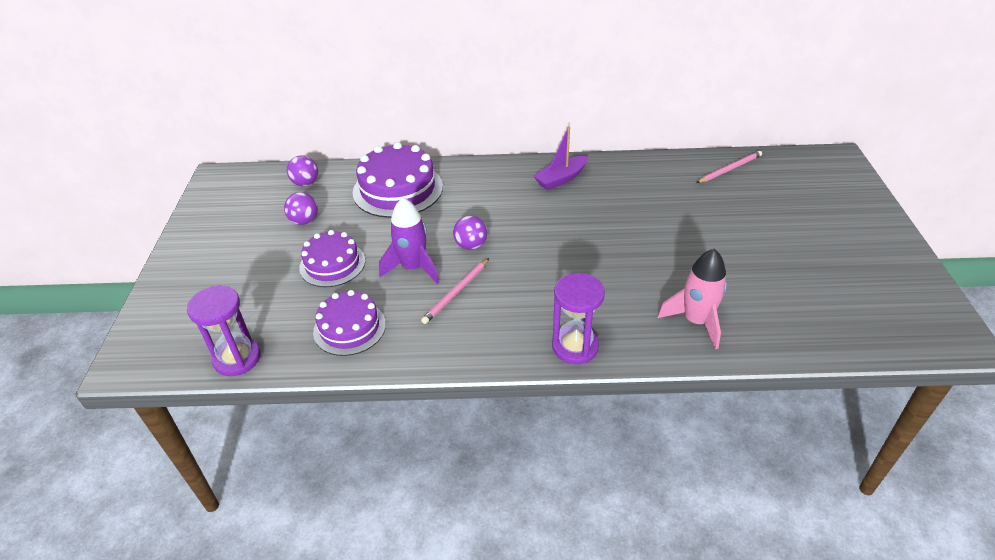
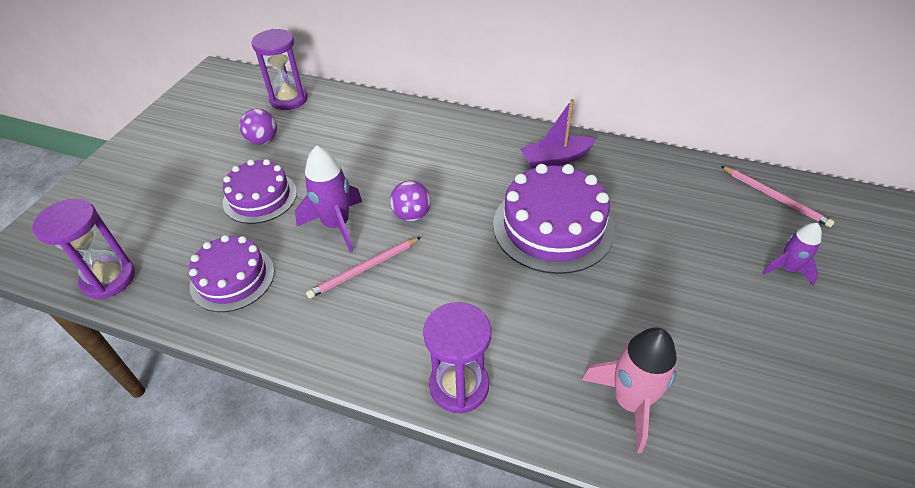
camera: 20 degrees right, 5 degrees up
purple ball [287,155,318,186] -> purple hourglass [251,29,308,110]
purple cake [353,142,443,218] -> purple cake moved to [493,164,615,274]
pink pencil [697,151,762,183] -> pink pencil turned 60 degrees clockwise [721,166,835,227]
none -> purple rocket [763,223,822,286]

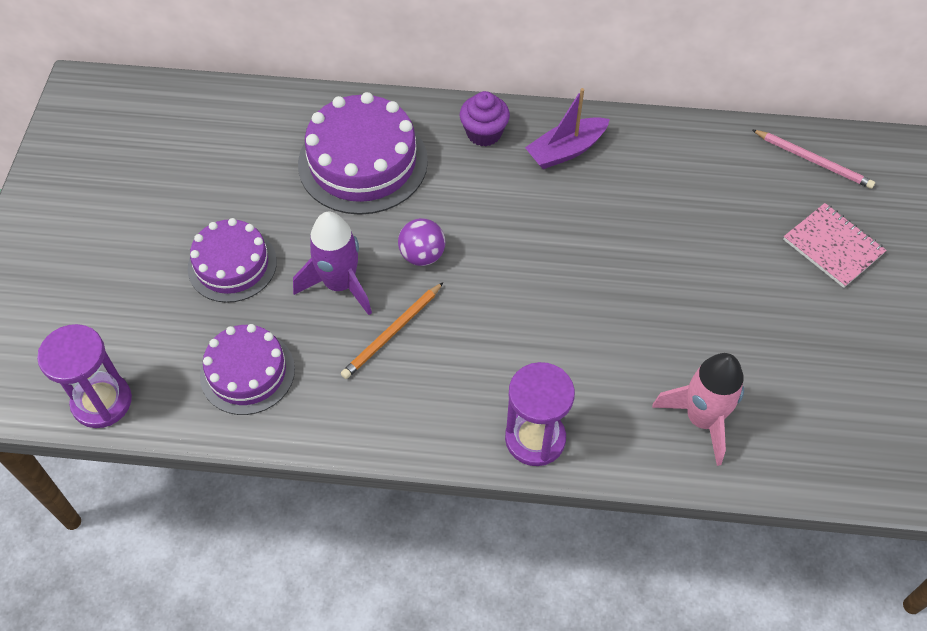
camera: 15 degrees left, 10 degrees up
purple ball [239,109,277,145] -> none
purple hourglass [251,29,308,110] -> none
pink pencil [306,237,421,299] -> orange pencil [341,282,443,379]
purple cake [493,164,615,274] -> purple cake moved to [298,92,428,215]
purple rocket [763,223,822,286] -> pink notebook [783,203,887,288]
none -> purple cupcake [460,91,510,147]

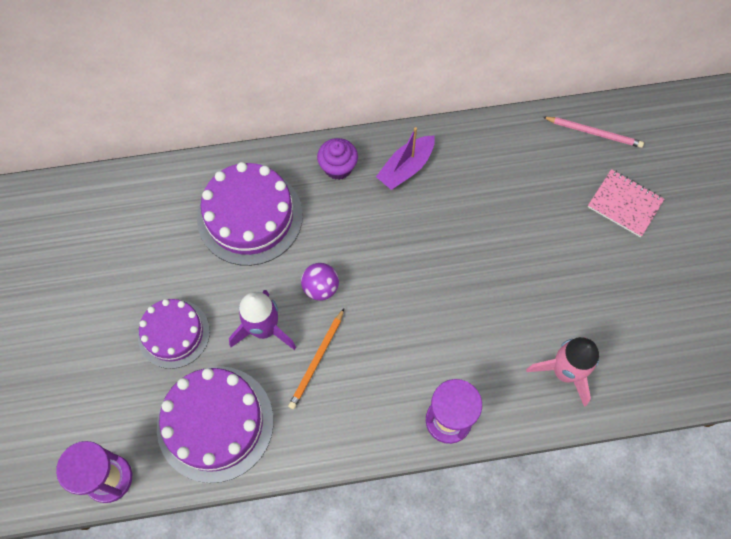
camera: 15 degrees left, 10 degrees up
purple cake [200,324,295,415] -> purple cake [157,366,274,483], size x1.56

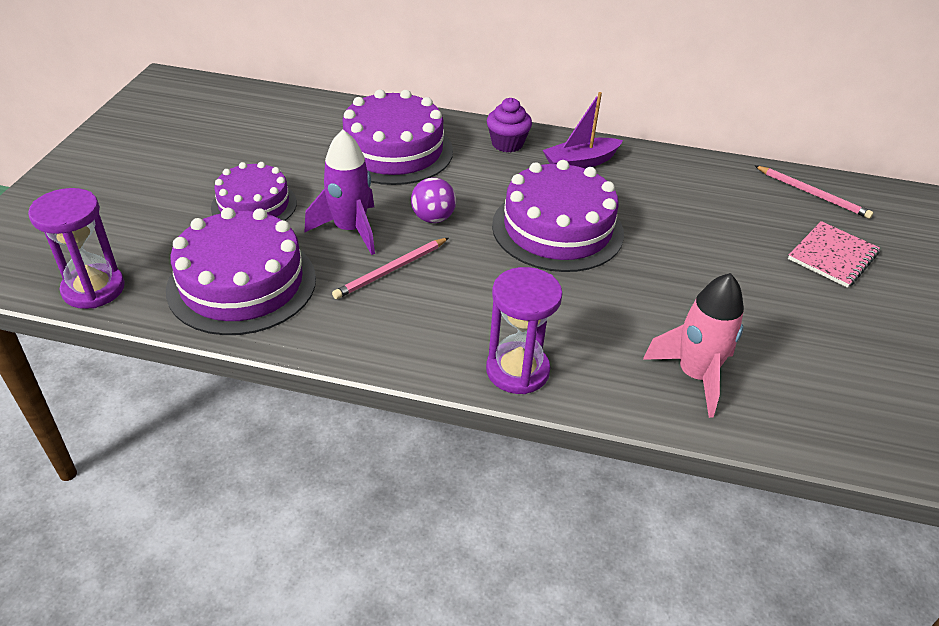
camera: 20 degrees right, 25 degrees down
orange pencil [288,309,344,409] -> pink pencil [332,238,448,299]
pink notebook [588,169,664,237] -> pink notebook turned 75 degrees clockwise [788,221,880,288]
none -> purple cake [492,160,624,272]

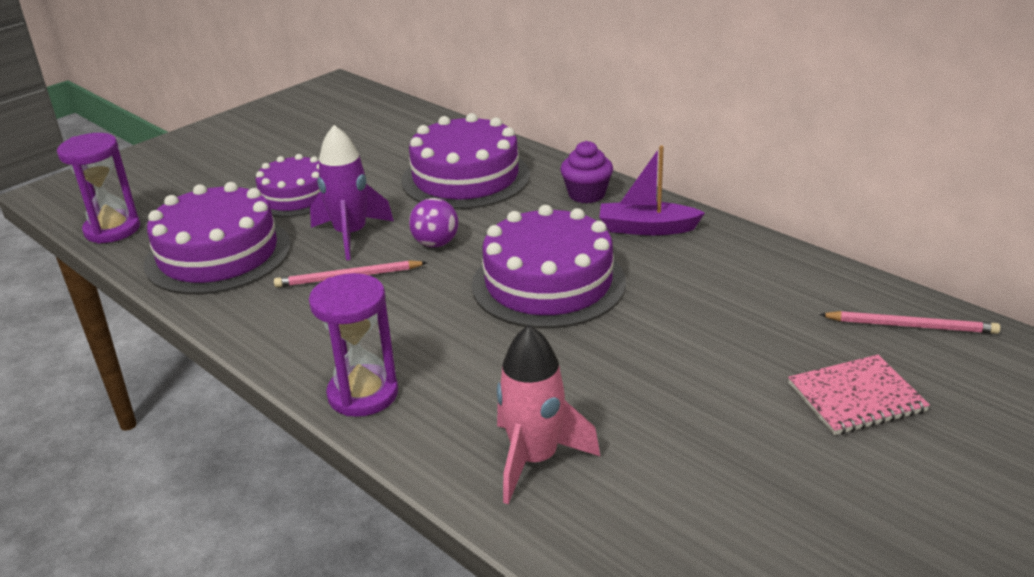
camera: 35 degrees right, 10 degrees down
pink pencil [755,166,873,219] -> pink pencil turned 60 degrees counterclockwise [819,311,1000,334]

